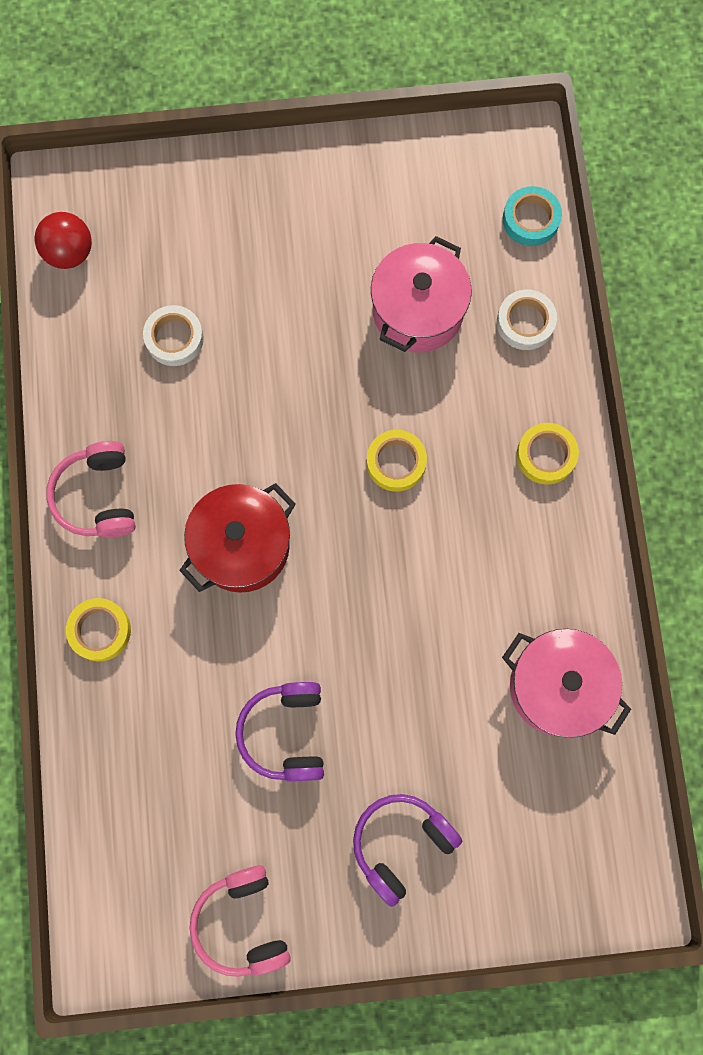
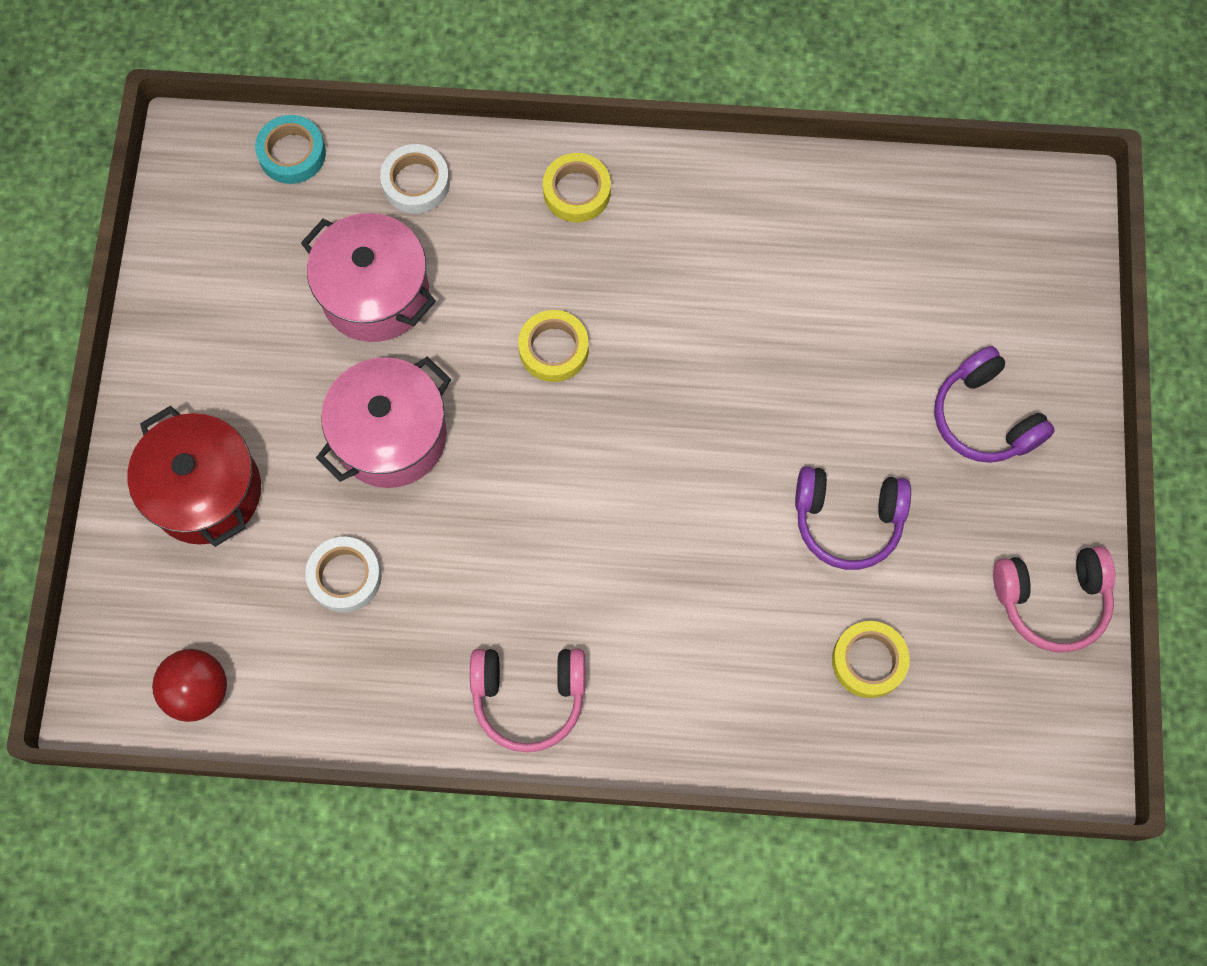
camera: 80 degrees left, 5 degrees down
yellow tape [66,598,131,662] -> yellow tape moved to [832,621,910,698]
red pot [179,483,296,593] -> red pot moved to [127,406,261,547]
pink pot [502,629,631,738] -> pink pot moved to [316,357,451,488]

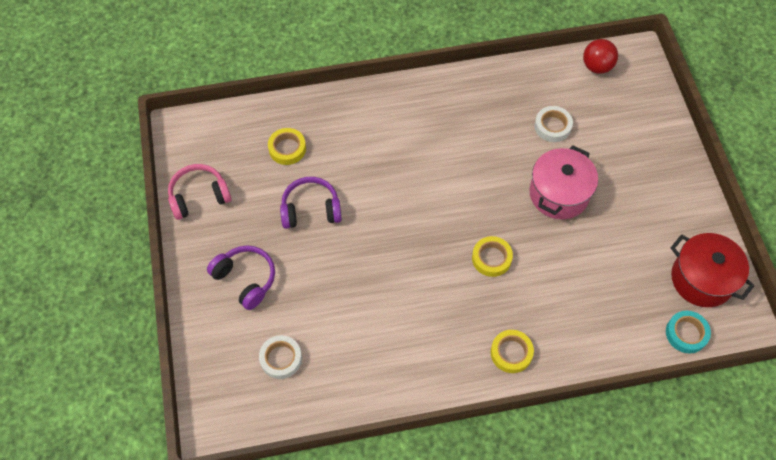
camera: 165 degrees right, 10 degrees down
red pot [127,406,261,547] -> red pot moved to [670,233,754,307]
pink pot [301,213,436,342] -> none
white tape [380,144,450,213] -> white tape moved to [259,335,302,379]
pink headphones [470,649,585,753] -> none

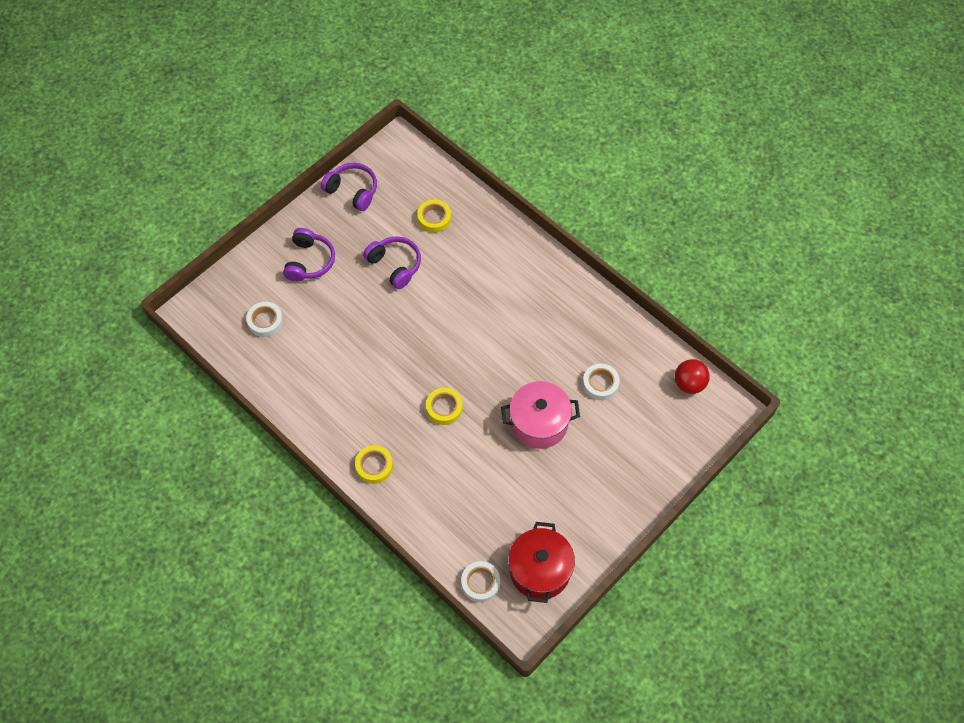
camera: 55 degrees right, 0 degrees up
pink headphones [168,164,231,220] -> purple headphones [321,163,377,211]
turquoise tape [666,311,711,353] -> white tape [461,561,500,602]

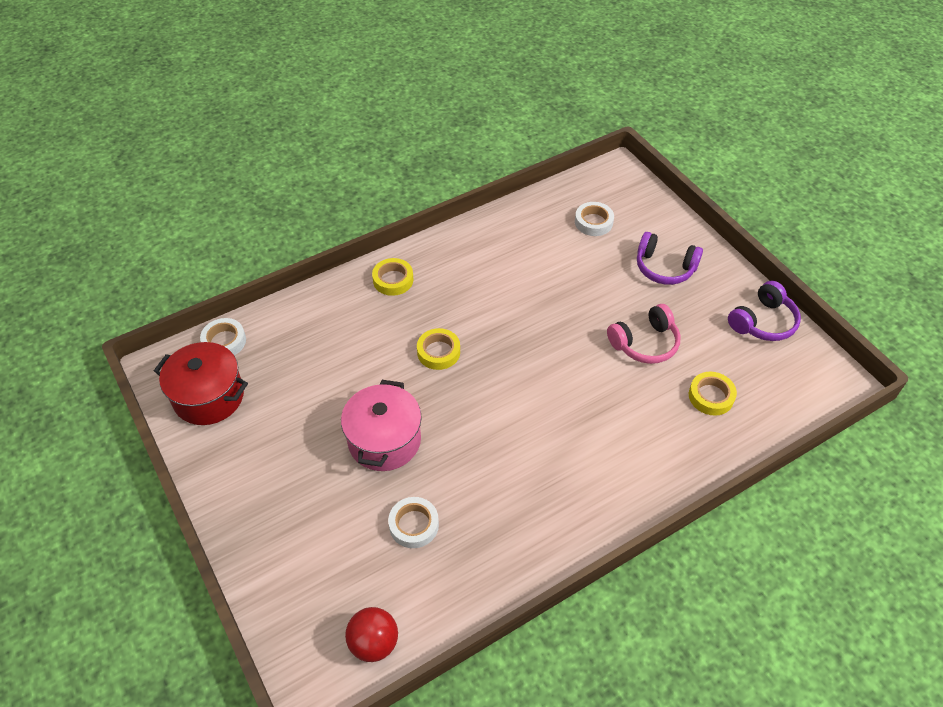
camera: 105 degrees right, 10 degrees down
purple headphones [363,236,421,289] -> pink headphones [607,304,681,364]

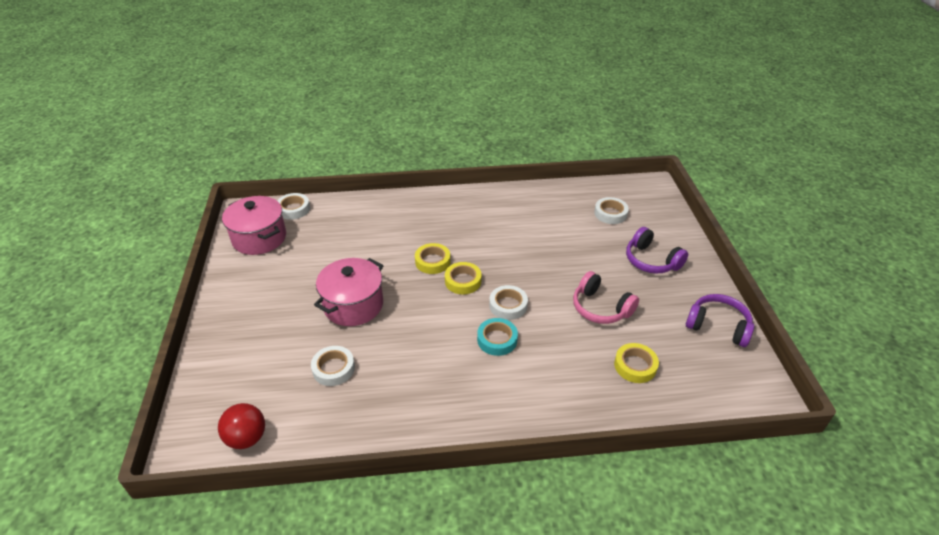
camera: 25 degrees right, 10 degrees down
red pot [154,342,248,425] -> pink pot [222,196,286,255]
yellow tape [372,258,413,296] -> yellow tape moved to [445,262,482,294]
pink headphones [607,304,681,364] -> pink headphones turned 45 degrees clockwise [573,271,639,324]
purple headphones [728,281,801,341] -> purple headphones turned 135 degrees counterclockwise [686,294,754,347]
none -> turquoise tape [477,318,518,356]
none -> white tape [489,285,528,320]

